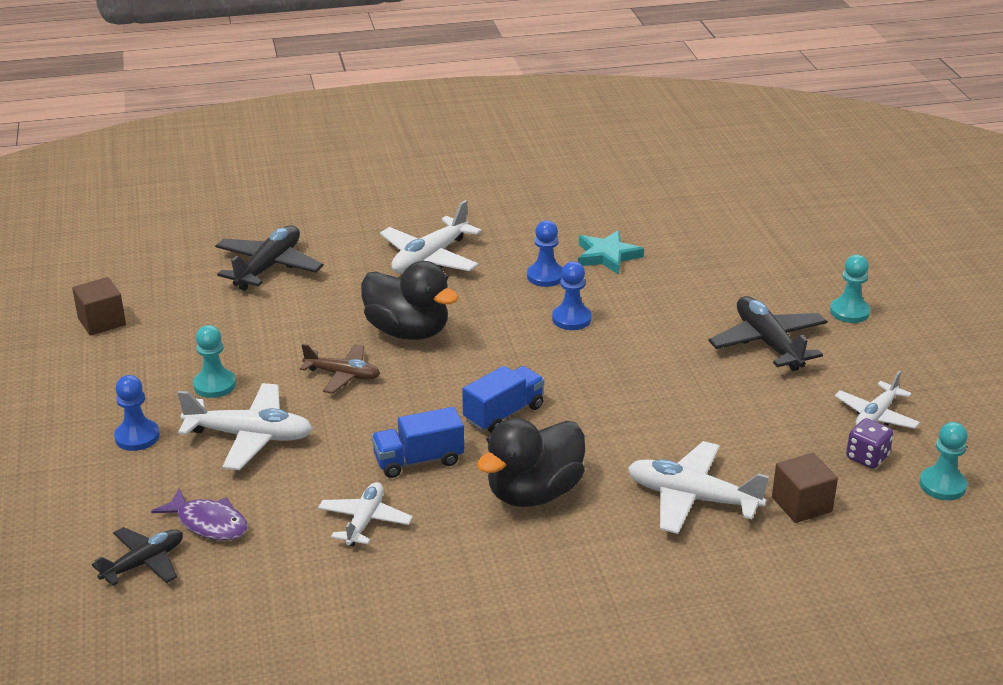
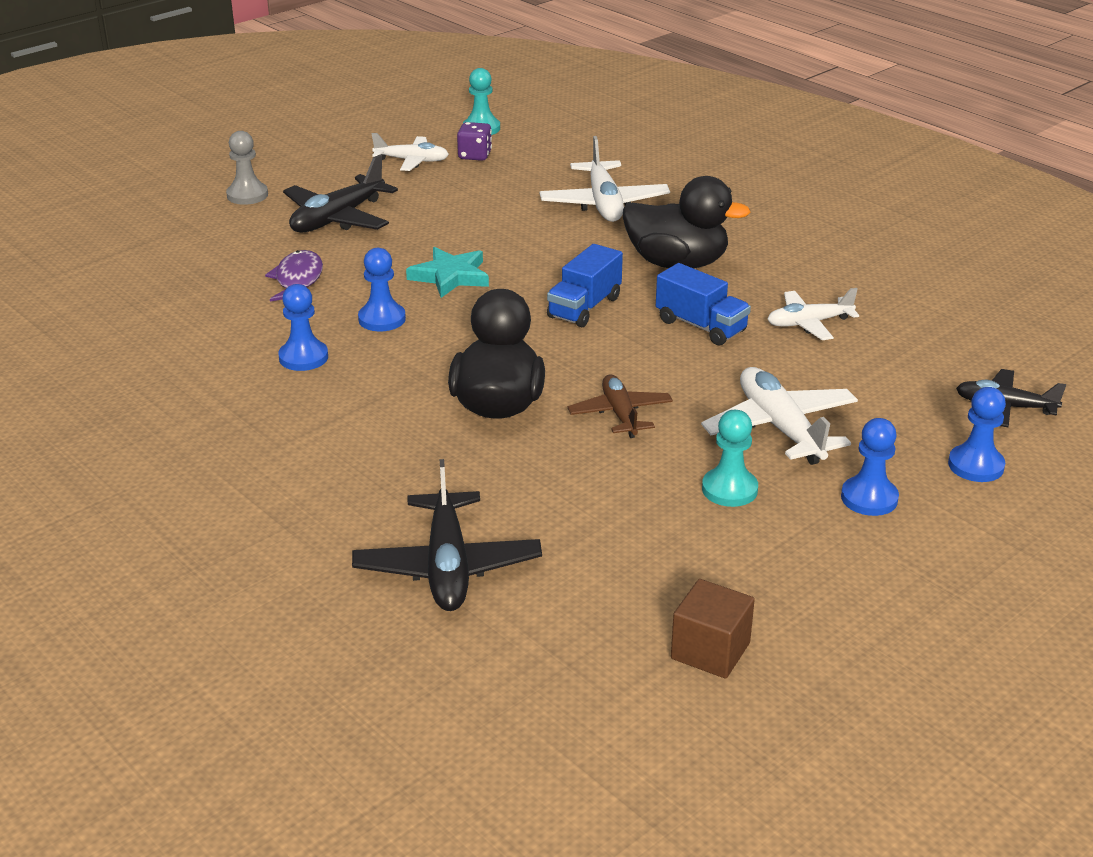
camera: 120 degrees left, 0 degrees up
purple fish [151,489,248,540] -> purple fish moved to [265,250,323,301]
black plane [215,225,324,291] -> black plane turned 90 degrees counterclockwise [352,459,542,611]
white plane [380,200,482,274] -> none
blue truck [462,366,545,433] -> blue truck turned 75 degrees counterclockwise [547,244,623,327]
turquoise star [578,230,644,275] -> turquoise star moved to [406,247,489,298]
brown cube [772,453,838,523] -> none
turquoise pawn [830,255,870,323] -> grey pawn [226,131,268,205]
none -> blue pawn [948,387,1006,482]

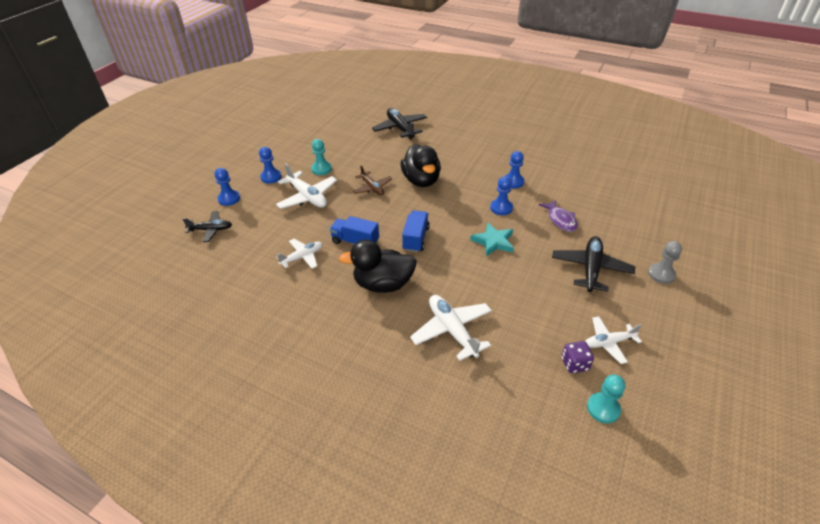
camera: 160 degrees right, 10 degrees up
brown cube [671,579,755,679] -> none

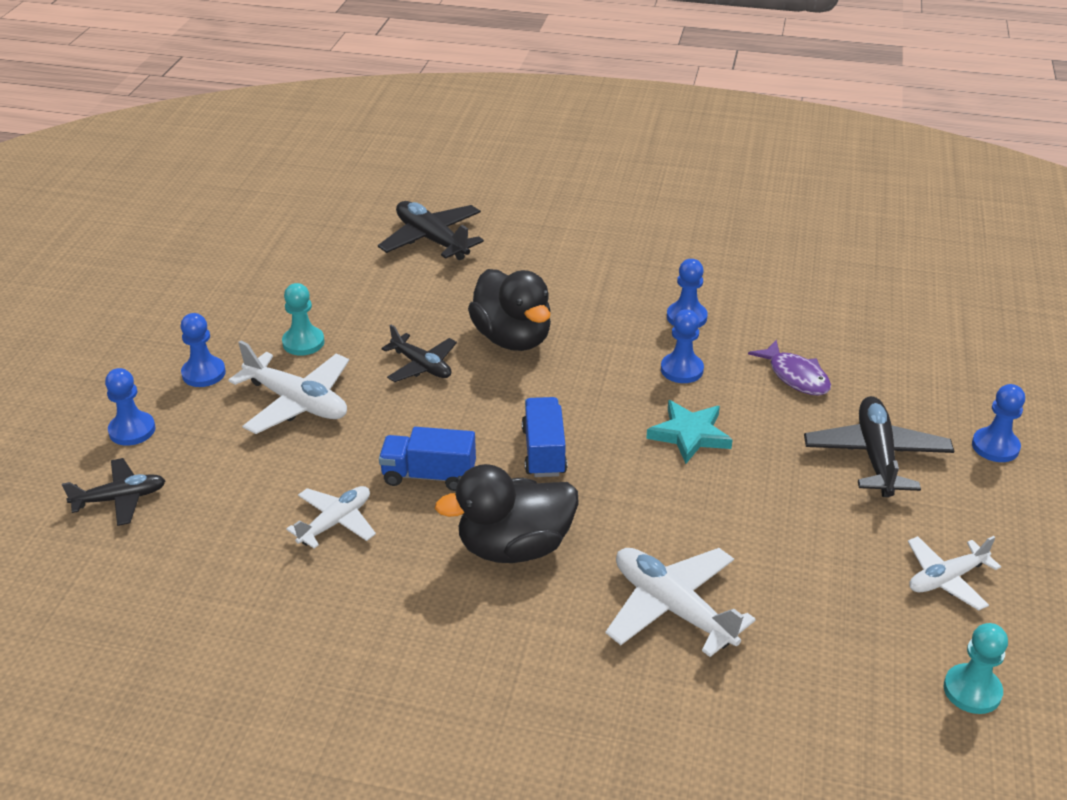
camera: 15 degrees left, 5 degrees down
brown plane [353,166,392,195] -> black plane [381,325,457,382]
purple dice [562,341,594,373] -> none
grey pawn [648,241,682,284] -> blue pawn [972,384,1025,462]

